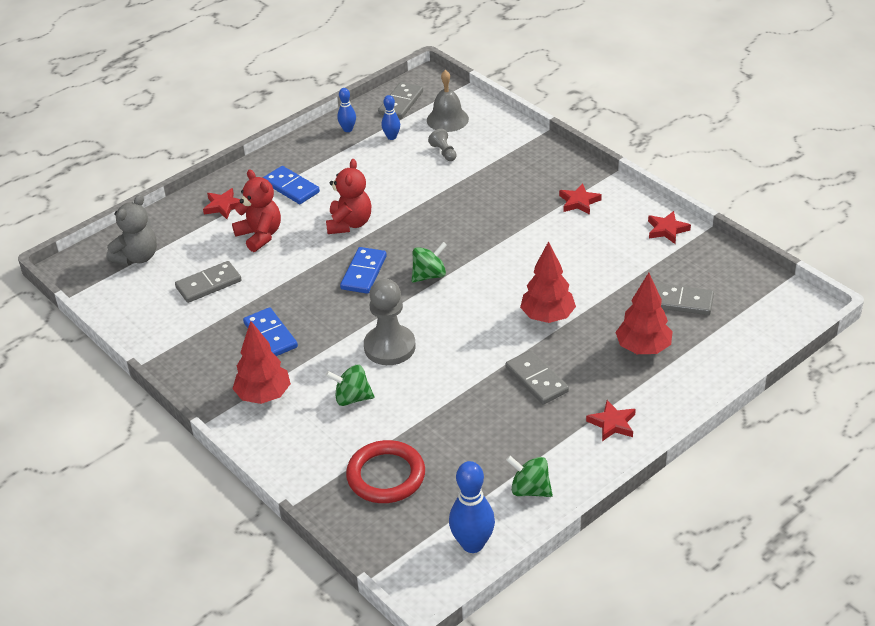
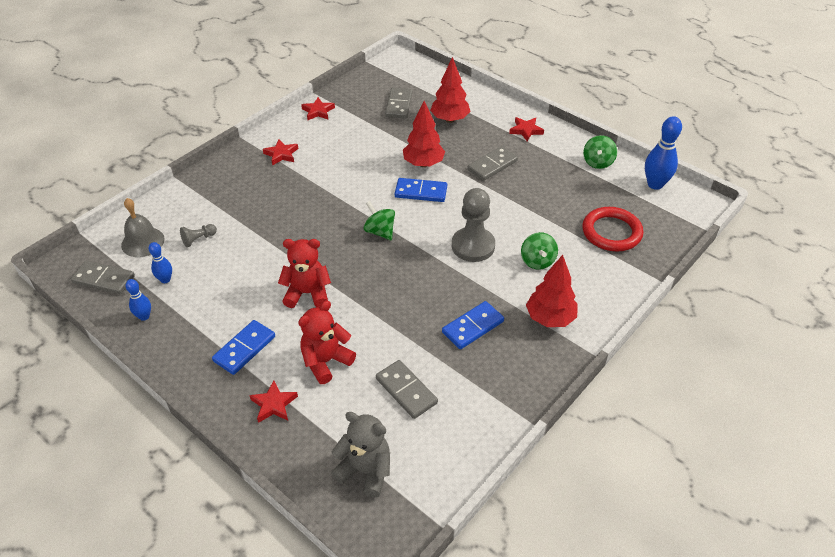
camera: 100 degrees left, 5 degrees up
blue domino [340,247,387,294] -> blue domino moved to [395,178,447,202]

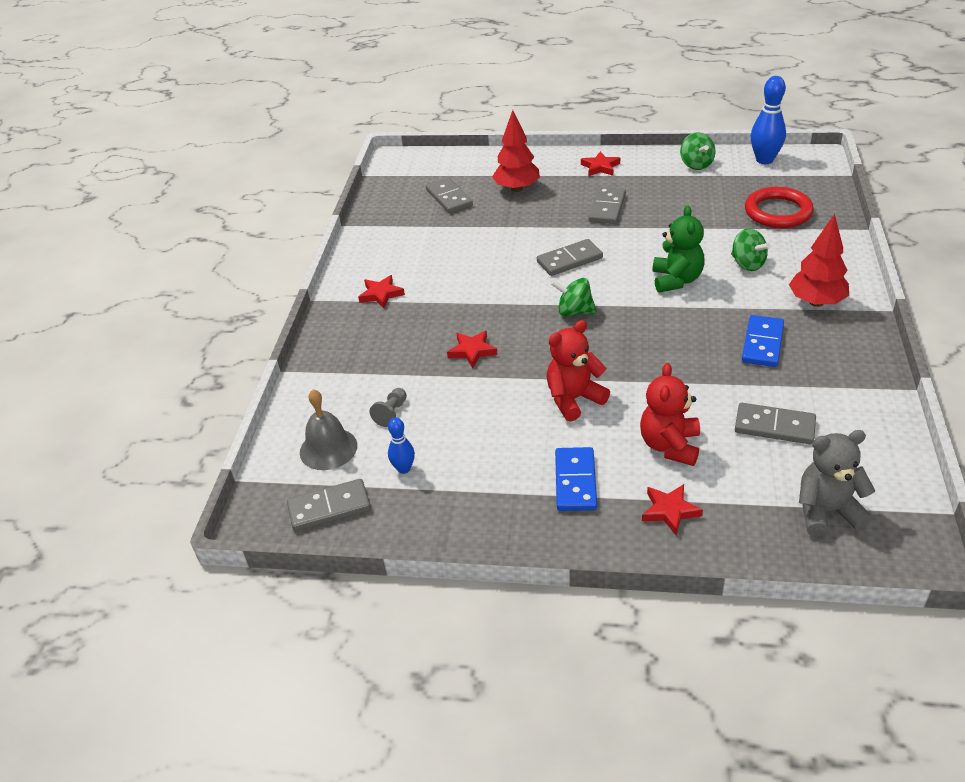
camera: 30 degrees left, 5 degrees down
blue bowling pin [126,279,151,321] -> none
red star [301,97,335,120] -> red star moved to [447,331,497,368]
blue domino [395,178,447,202] -> grey domino [537,239,603,276]
red tree [403,101,445,167] -> none
grey pawn [452,188,495,262] -> green teddy bear [653,206,704,293]

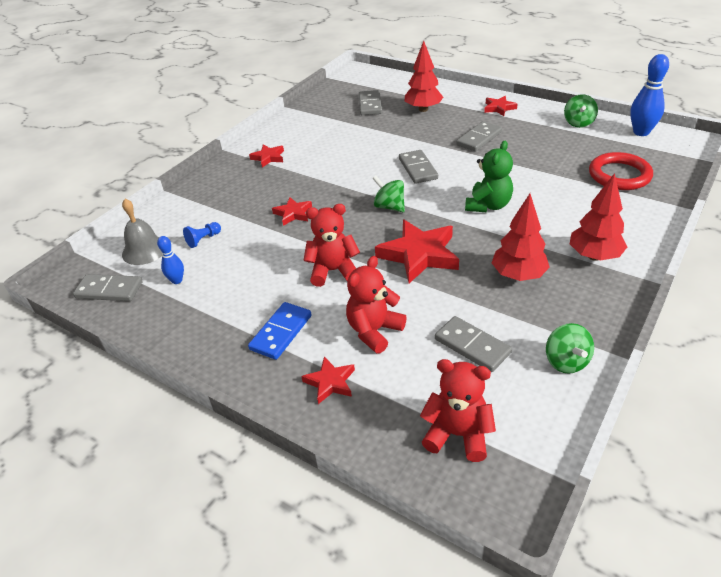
camera: 25 degrees right, 0 degrees up
grey pawn [369,388,407,427] -> blue pawn [183,222,221,248]
grey domino [537,239,603,276] -> grey domino turned 75 degrees clockwise [399,150,438,184]
green spinning top [731,228,771,271] -> green spinning top moved to [546,323,594,374]
blue domino [742,315,784,367] -> red tree [492,194,550,281]
grey teddy bear [799,430,875,536] -> red teddy bear [420,359,496,462]
none -> red star [375,220,459,283]

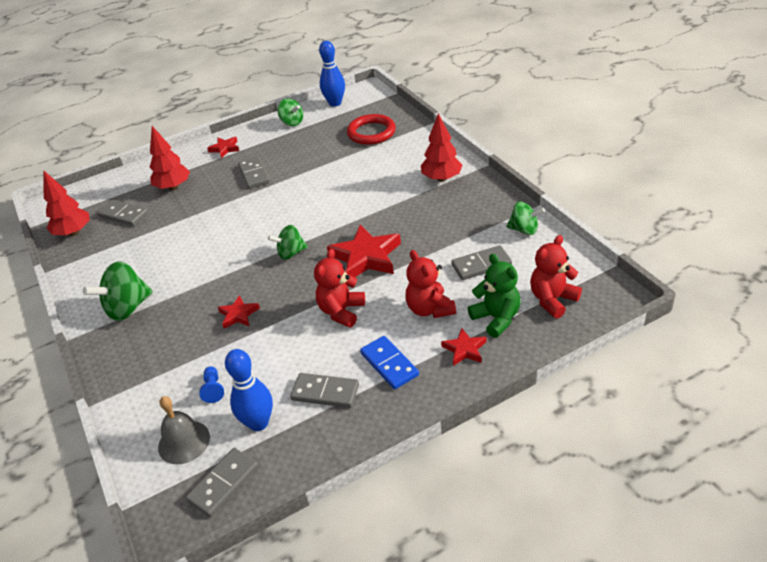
camera: 60 degrees left, 0 degrees up
blue bowling pin [157,236,184,284] -> blue bowling pin [225,349,273,431], size x1.78
red star [249,144,284,168] -> green spinning top [83,261,153,321]
grey domino [399,150,438,184] -> grey domino moved to [290,373,359,408]
green teddy bear [465,141,513,213] -> green teddy bear moved to [468,254,520,338]
red tree [492,194,550,281] -> red tree moved to [44,171,90,236]

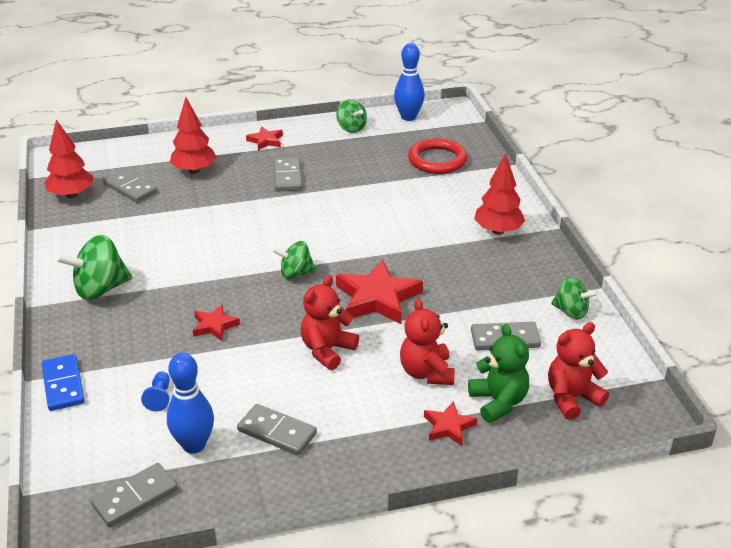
camera: 10 degrees right, 5 degrees down
grey bell [158,396,210,464] -> none
blue domino [360,336,419,389] -> blue domino moved to [42,354,85,411]

